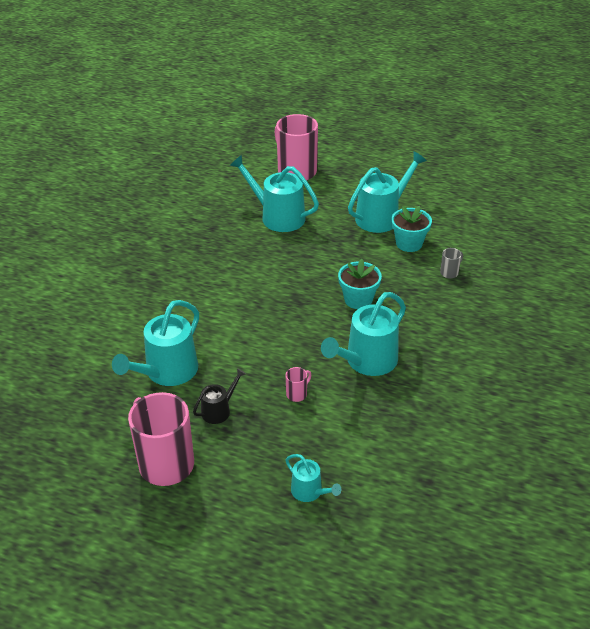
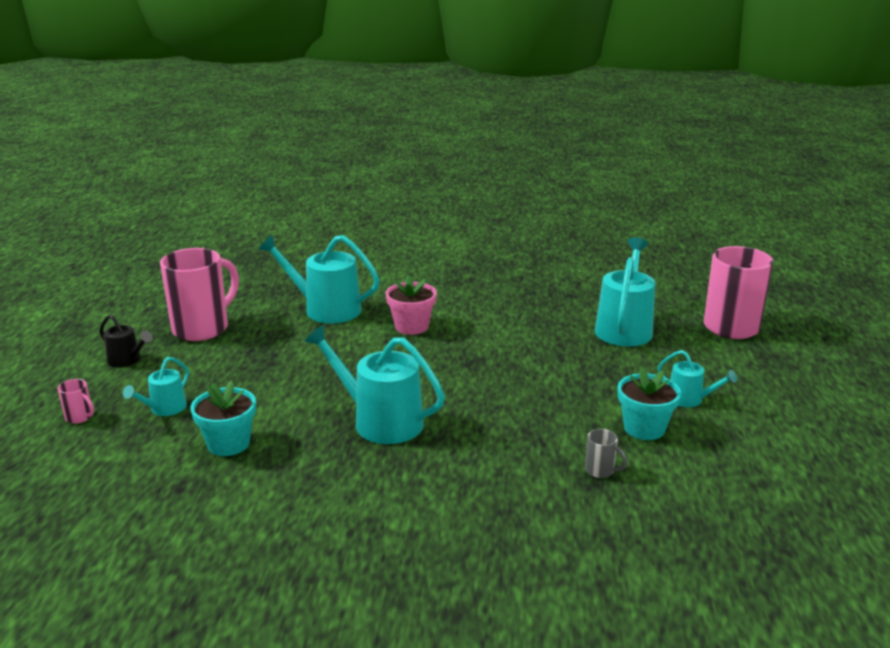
camera: 75 degrees right, 15 degrees down
black watering can [193,368,246,424] -> black watering can moved to [99,314,152,367]
pink mug [286,367,311,402] -> pink mug moved to [58,379,94,424]
turquoise flower pot [338,259,382,309] -> turquoise flower pot moved to [190,381,256,456]
turquoise watering can [348,151,427,233] -> turquoise watering can [658,350,737,407], size x0.53
none -> pink flower pot [386,275,437,335]

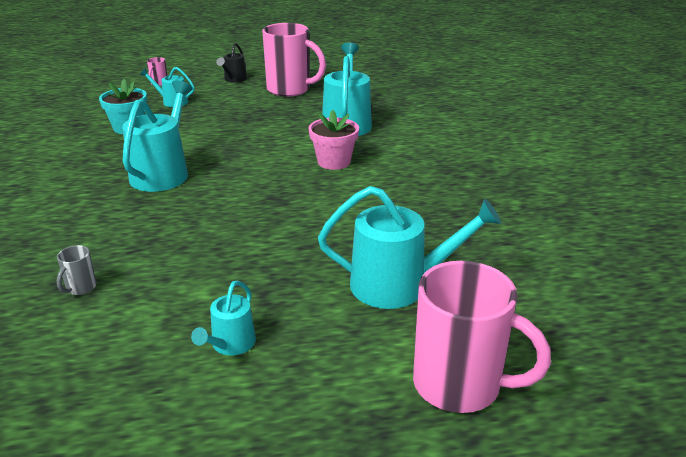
camera: 75 degrees right, 5 degrees up
turquoise flower pot [618,367,681,440] -> none

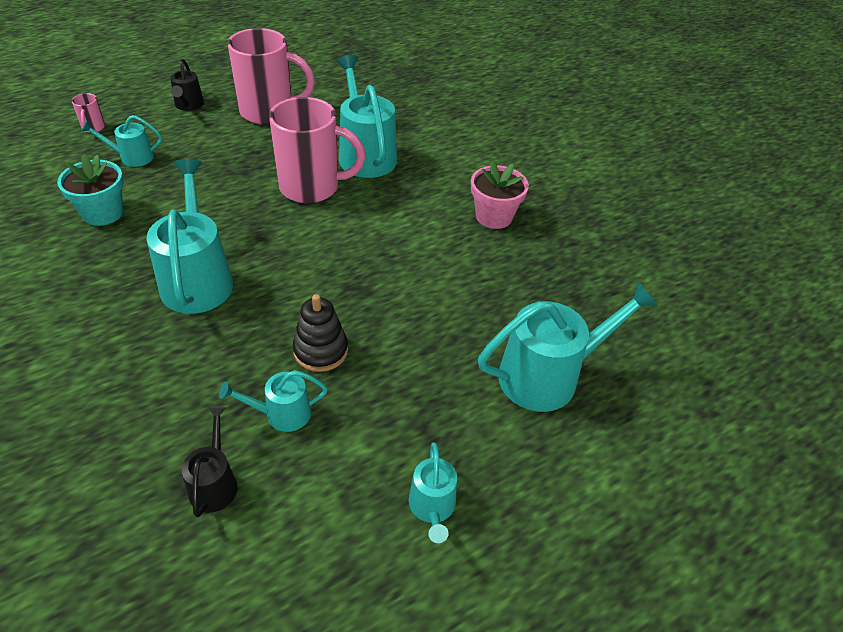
camera: 25 degrees left, 15 degrees up
grey mug [57,245,97,295] -> black watering can [181,406,238,517]
pink flower pot [308,110,359,170] -> pink flower pot moved to [471,161,529,229]
pink mug [413,261,551,413] -> pink mug moved to [269,97,366,203]
none -> turquoise watering can [219,370,328,432]
none -> black stacking toy [293,294,348,372]

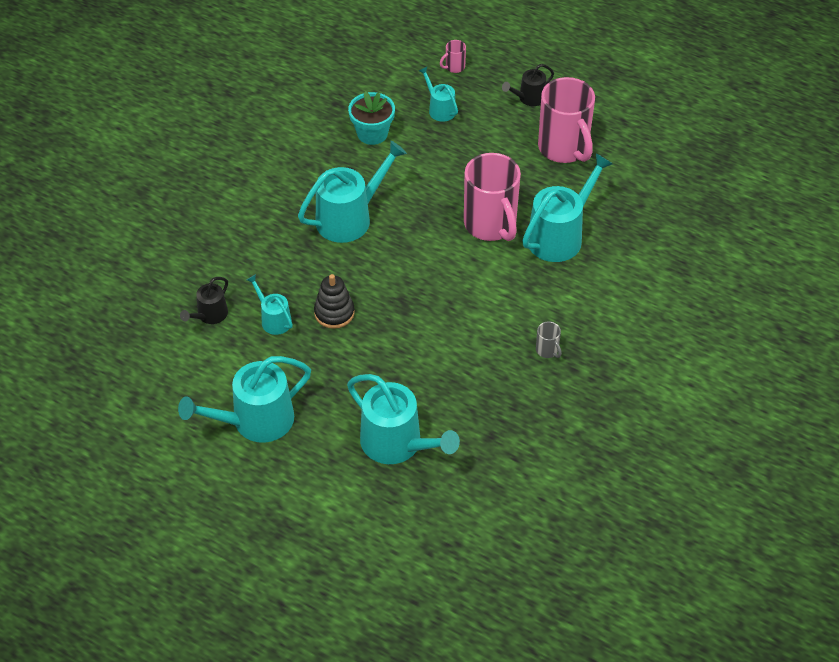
camera: 65 degrees right, 5 degrees up
black watering can [181,406,238,517] -> black watering can turned 150 degrees clockwise [180,277,228,324]
turquoise watering can [409,442,457,543] -> turquoise watering can [178,356,311,443], size x1.90
pink flower pot [471,161,529,229] -> grey mug [536,322,562,358]

